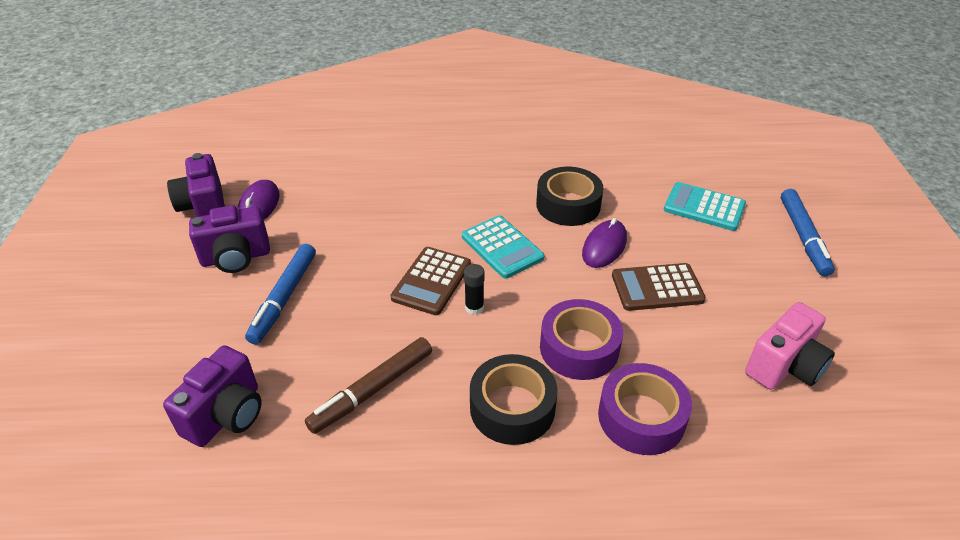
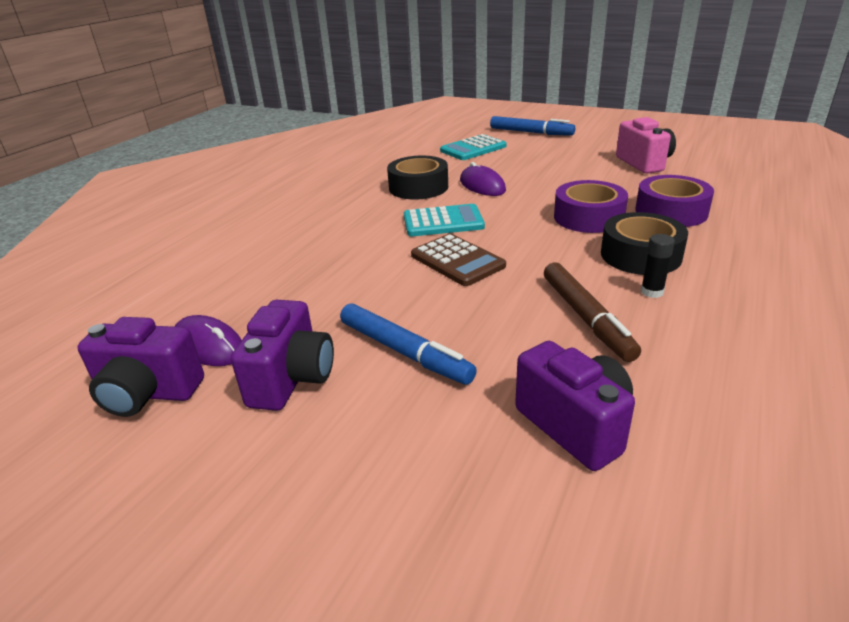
camera: 60 degrees left, 10 degrees down
black glue stick [464,264,485,315] -> black glue stick moved to [641,234,675,298]
brown calculator [612,263,706,311] -> none

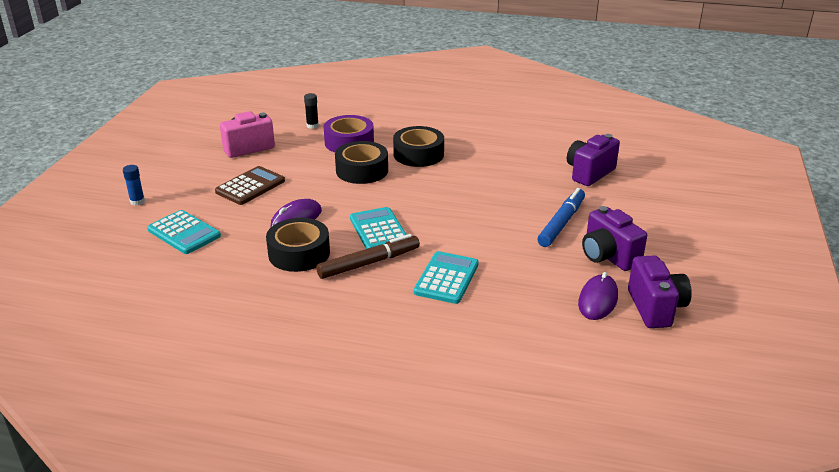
camera: 105 degrees left, 0 degrees up
purple camera [231,300,334,411] -> purple camera turned 120 degrees counterclockwise [582,206,647,271]
brown calculator [411,234,506,286] -> brown calculator moved to [215,166,285,205]
blue marker [490,116,575,136] -> blue glue stick [123,165,145,206]
brown marker [544,263,641,362] -> brown marker moved to [316,234,420,279]
purple tape [554,180,628,233] -> black tape [335,141,388,184]
black glue stick [641,234,675,298] -> black glue stick moved to [304,93,319,129]
none -> turquoise calculator [414,251,479,304]

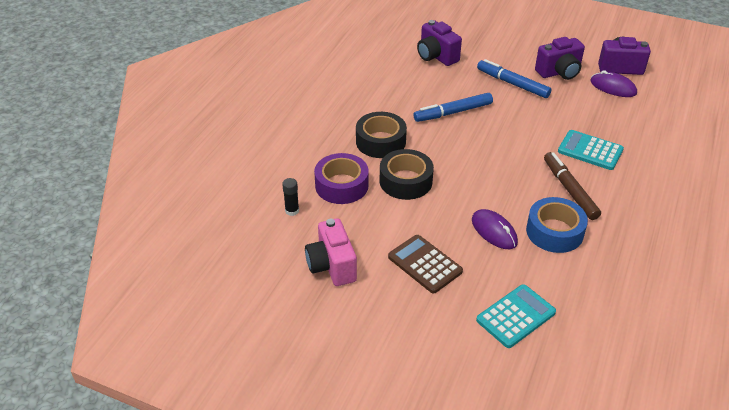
camera: 80 degrees left, 10 degrees up
blue glue stick [123,165,145,206] -> none
black tape [266,218,330,272] -> blue tape [526,197,588,253]
turquoise calculator [350,207,407,249] -> none
none -> blue marker [413,93,493,122]

